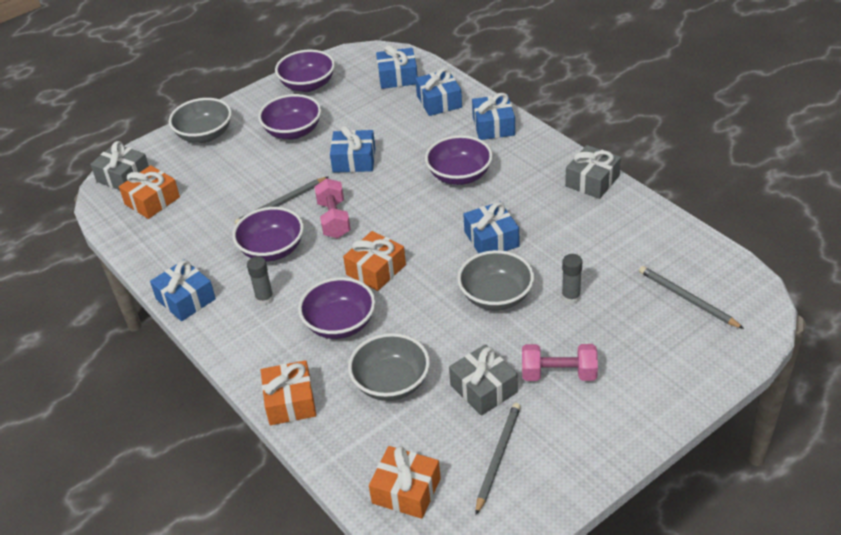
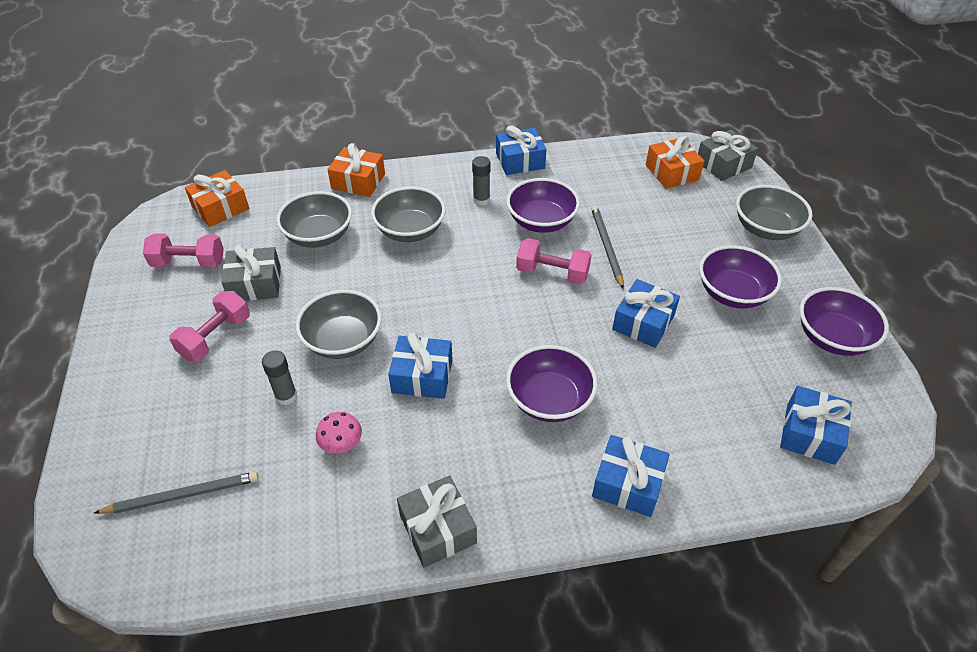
camera: 115 degrees right, 5 degrees up
purple bowl [298,277,376,339] -> grey bowl [371,186,446,242]
orange gift [343,231,406,291] -> none
blue gift [415,68,462,116] -> none
grey pencil [475,403,521,515] -> pink dumbbell [143,233,224,268]
none -> pink mushroom [316,412,362,454]

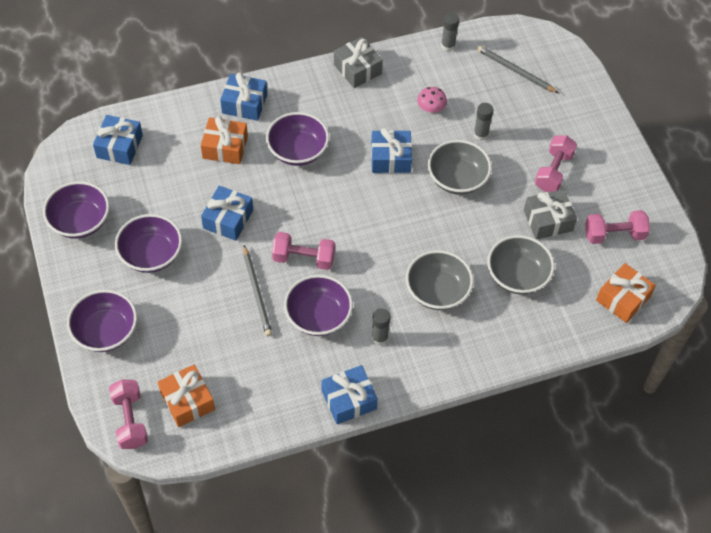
camera: 170 degrees right, 10 degrees up
grey pencil [94,472,259,514] -> grey pencil turned 60 degrees clockwise [477,46,558,93]
orange gift [327,143,385,197] -> orange gift moved to [201,116,248,164]
grey gift [698,129,758,181] -> pink dumbbell [109,379,148,449]
grey bowl [736,185,813,240] -> purple bowl [67,289,137,352]
none -> grey glue stick [441,13,459,51]

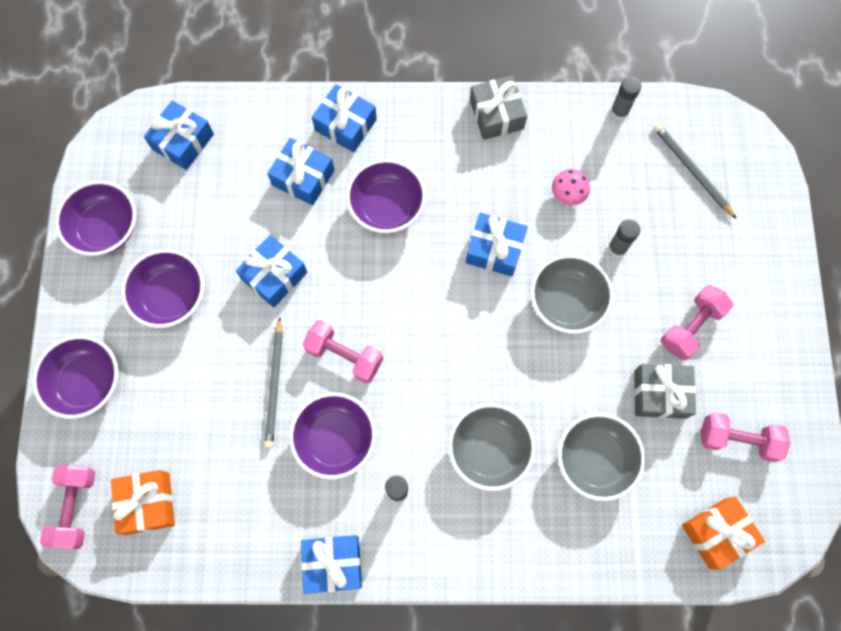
camera: 20 degrees right, 15 degrees up
orange gift [201,116,248,164] -> blue gift [267,138,334,206]

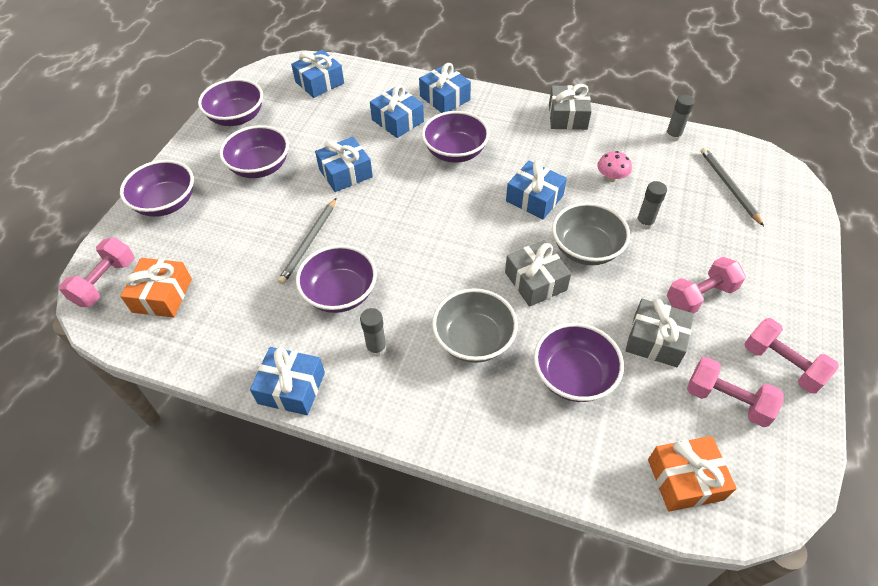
camera: 20 degrees right, 20 degrees down
pink dumbbell [303,320,383,383] -> pink dumbbell moved to [744,318,839,393]
grey bowl [558,413,645,501] -> purple bowl [534,323,624,402]
none -> grey gift [505,240,571,307]

